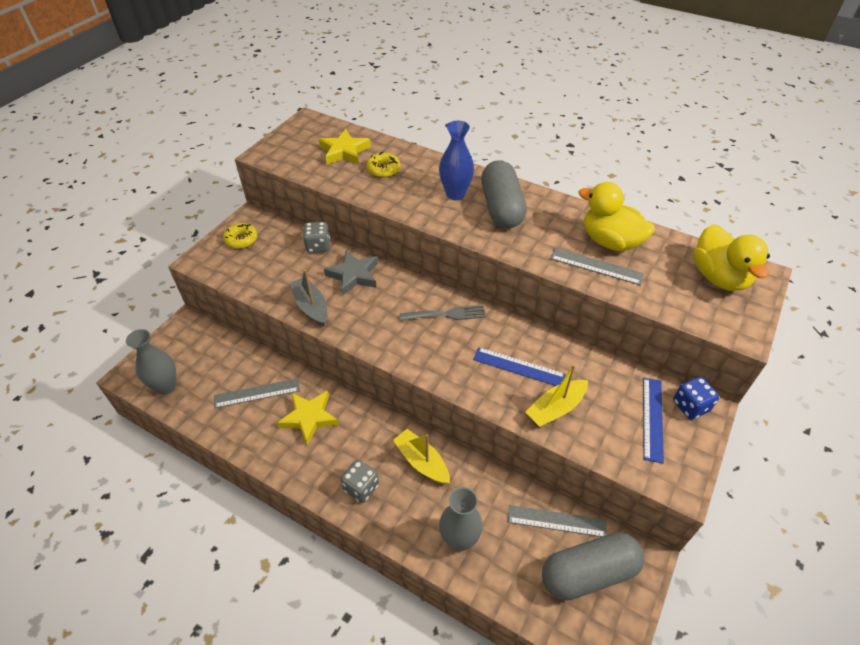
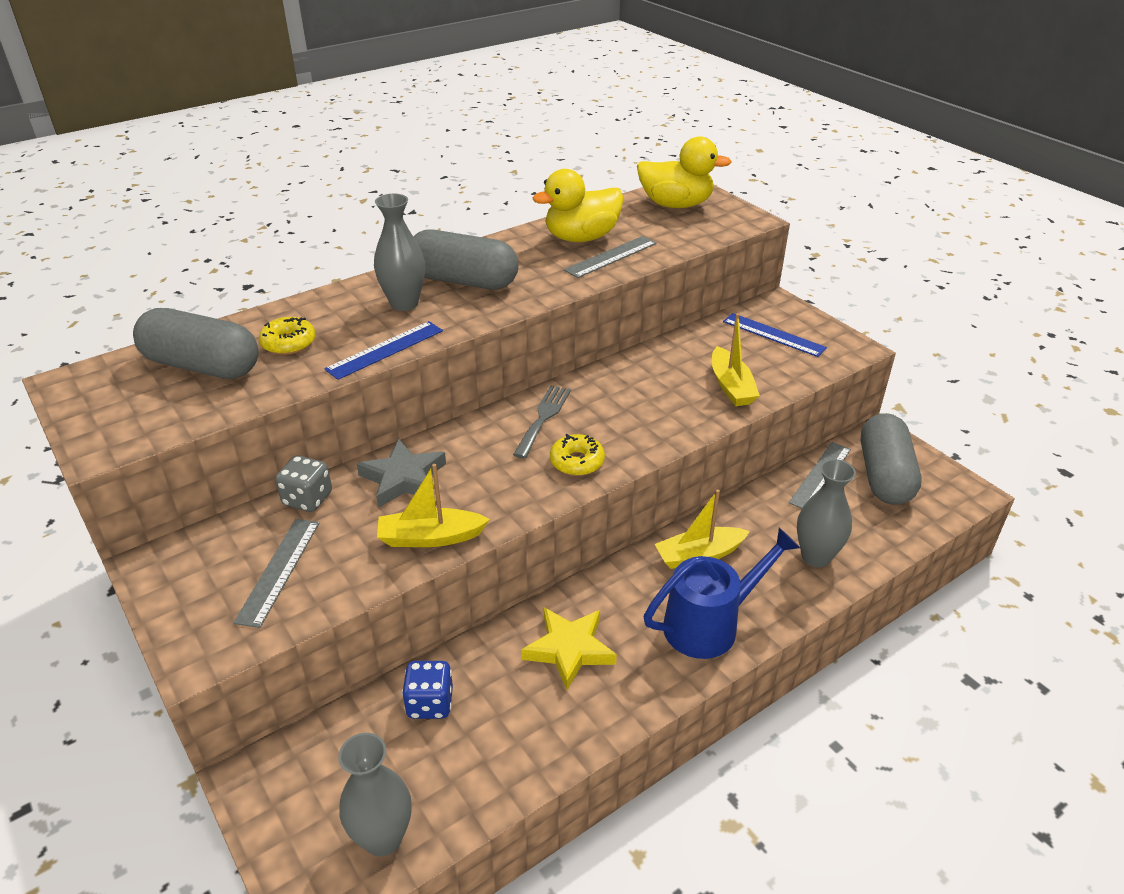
camera: 65 degrees left, 10 degrees down
grey ruler [214,378,300,408] -> grey ruler moved to [233,519,320,628]
yellow donut [223,223,258,249] -> yellow donut moved to [550,434,605,476]
grey boat [290,269,327,327] -> yellow boat [377,464,490,547]
yellow star [319,129,371,165] -> grey capsule [133,308,259,379]
grey dice [341,460,379,503] -> blue watering can [644,528,800,659]
blue vase [439,121,474,200] -> grey vase [374,194,425,311]
blue ruler [473,347,566,386] -> blue ruler moved to [324,321,443,380]
blue dice [673,377,719,420] -> blue dice moved to [402,661,453,719]

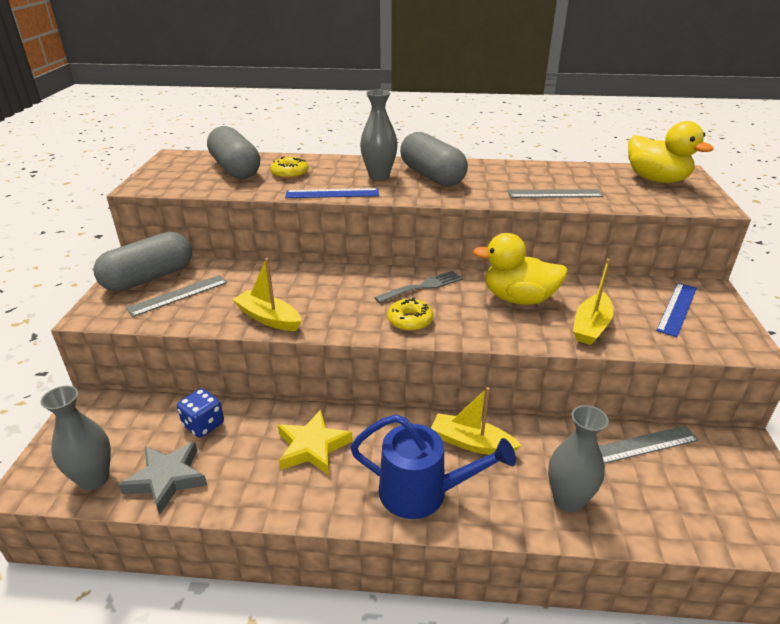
camera: 40 degrees right, 5 degrees down
grey dice [275,456,332,512] -> none
grey star [357,439,446,508] -> grey star moved to [119,441,207,515]
yellow duck [533,169,624,242] -> yellow duck moved to [473,233,568,305]
blue ruler [723,313,827,357] -> blue ruler turned 45 degrees clockwise [656,283,697,337]
grey capsule [861,413,921,505] -> grey capsule moved to [94,232,192,291]

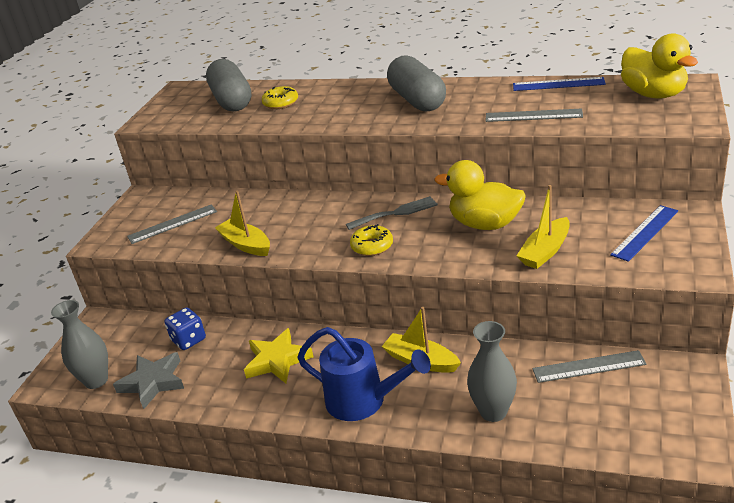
camera: 15 degrees right, 0 degrees up
grey capsule [94,232,192,291] -> none
blue ruler [285,188,379,198] -> blue ruler moved to [513,77,606,91]
grey vase [360,90,398,180] -> none

